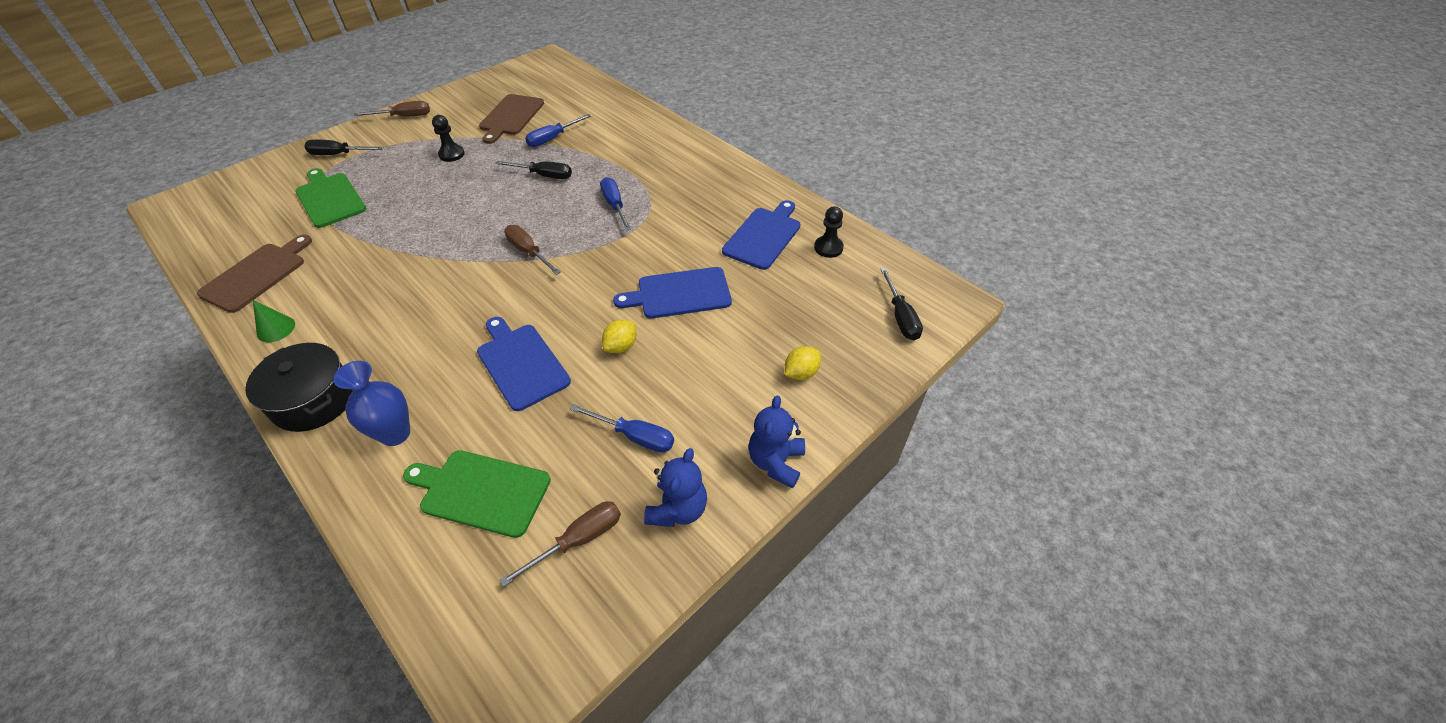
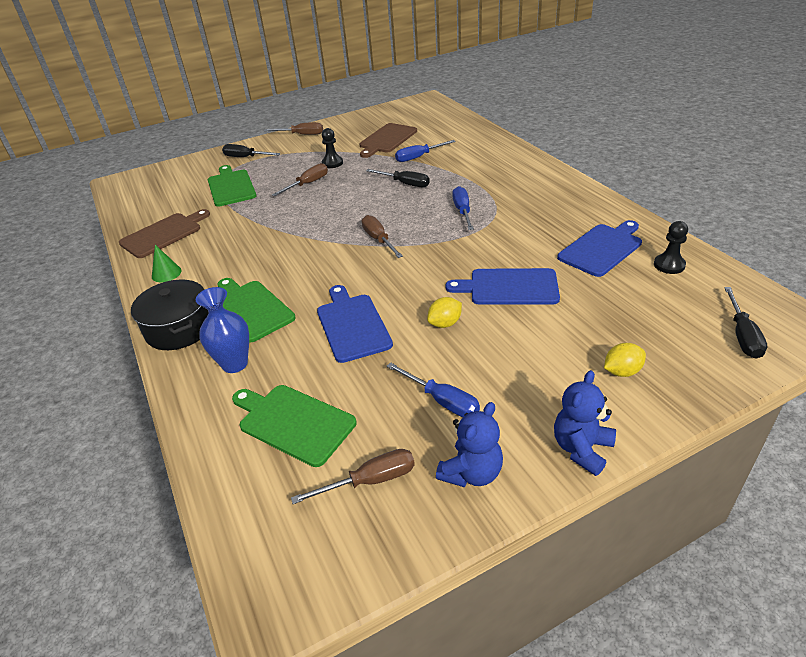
camera: 20 degrees right, 10 degrees down
none -> green cutting board [217,278,296,342]
none -> brown screwdriver [272,163,328,196]

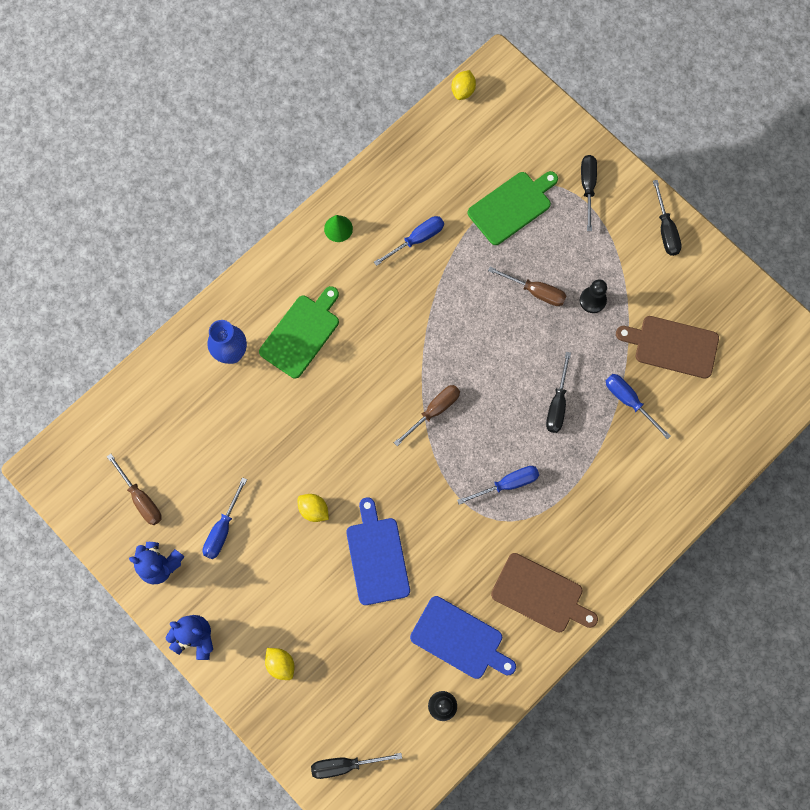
camera: 70 degrees right, 35 degrees up
brown cutting board [119,209,210,258] -> brown cutting board moved to [491,553,598,633]
black pot [131,280,209,350] -> none
green cutting board [232,385,356,467] -> none
brown screwdriver [264,122,323,135] -> black screwdriver [653,180,682,256]
blue cutting board [317,285,393,363] -> none
none -> blue screwdriver [374,216,444,266]
none -> yellow lemon [451,70,476,100]

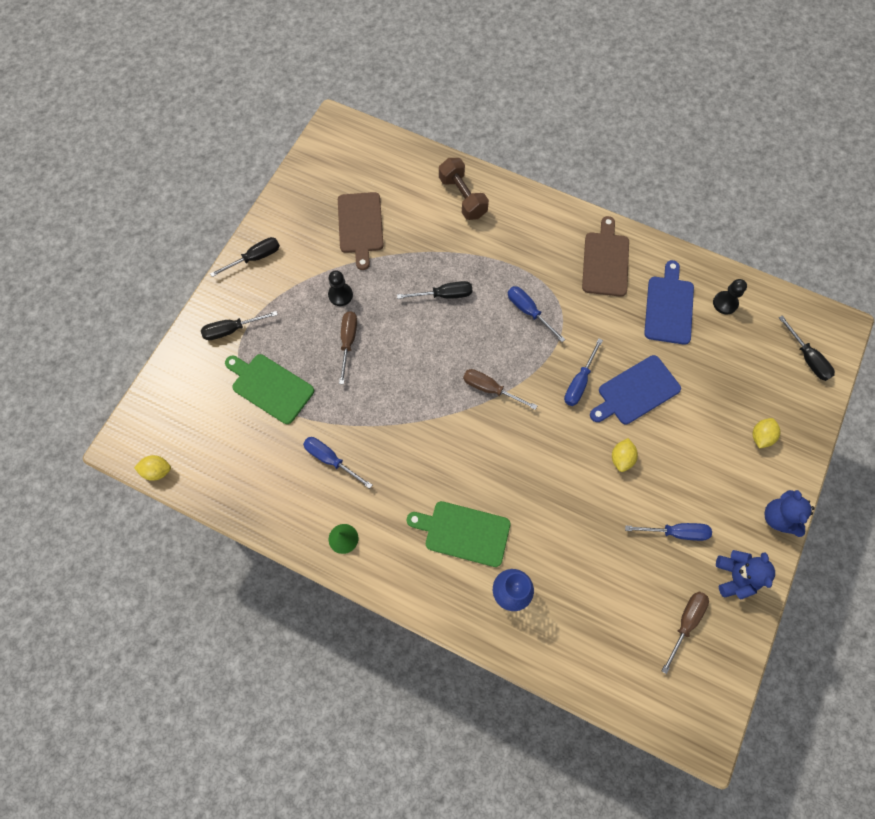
camera: 110 degrees left, 5 degrees down
blue screwdriver [606,374,671,439] -> blue screwdriver moved to [564,338,603,406]
none -> brown dumbbell [439,158,489,220]

